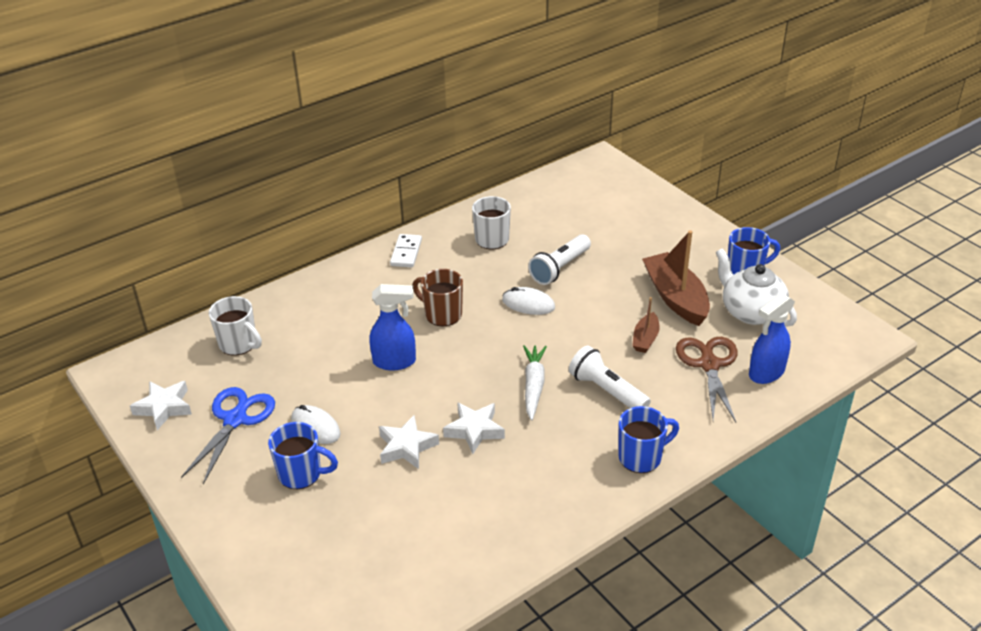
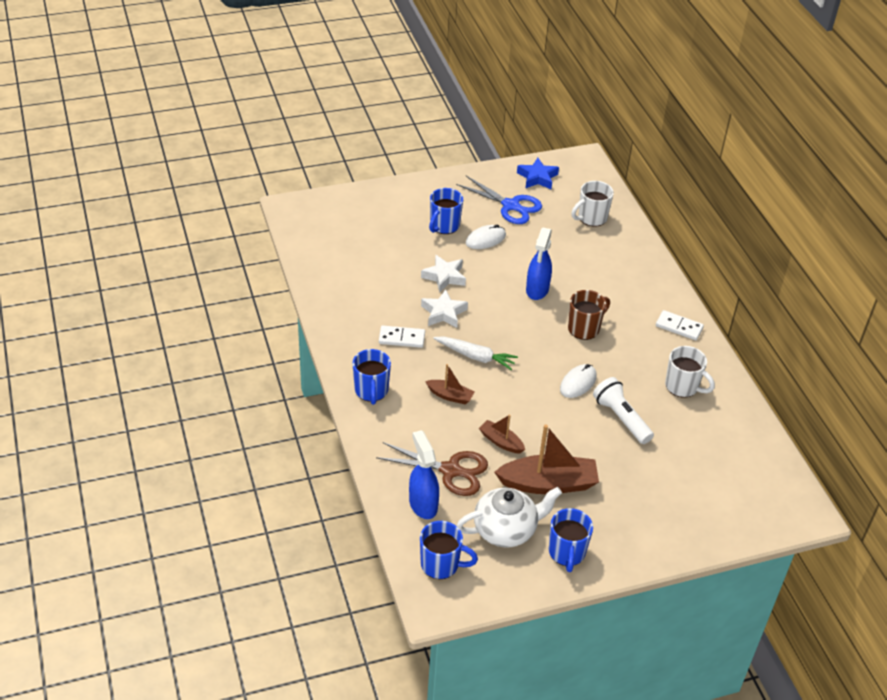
camera: 105 degrees right, 5 degrees up
white star [130,381,192,430] -> blue star [517,158,559,189]
white flashlight [569,345,651,408] -> brown boat [425,364,474,404]
none -> white domino [379,326,425,348]
none -> blue mug [420,521,478,579]

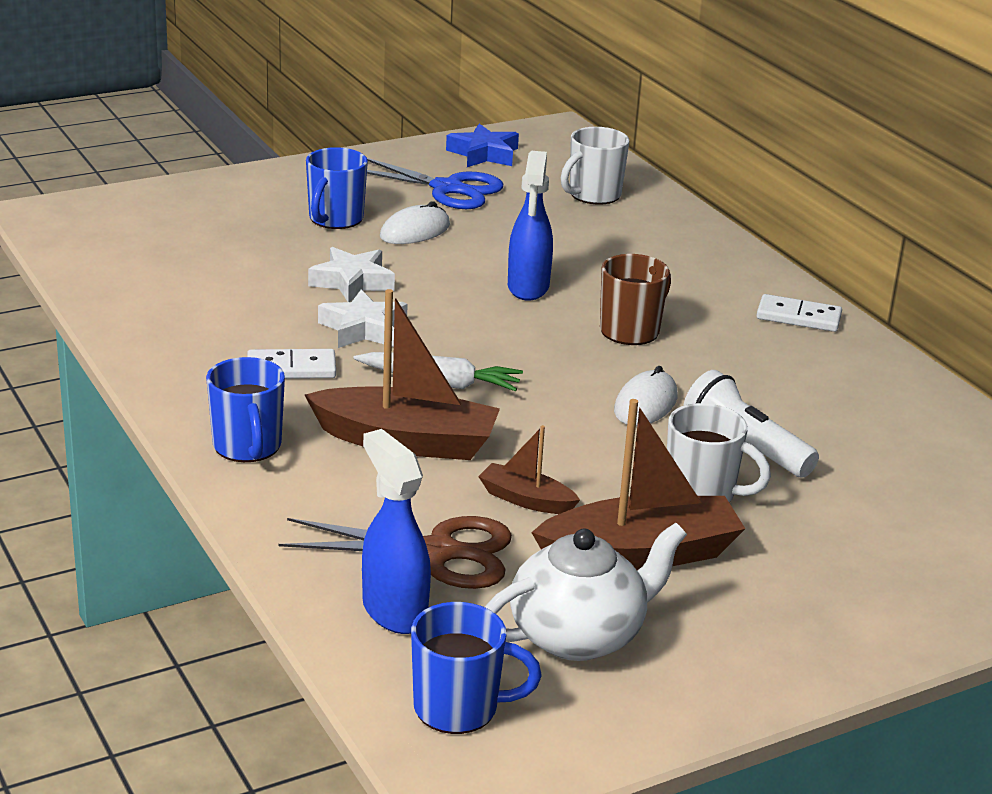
camera: 10 degrees left, 15 degrees down
brown boat [425,364,474,404] -> brown boat [305,289,500,460], size x1.93
blue mug [549,508,593,572] -> none
white mug [665,346,715,398] -> white mug moved to [667,403,771,503]

